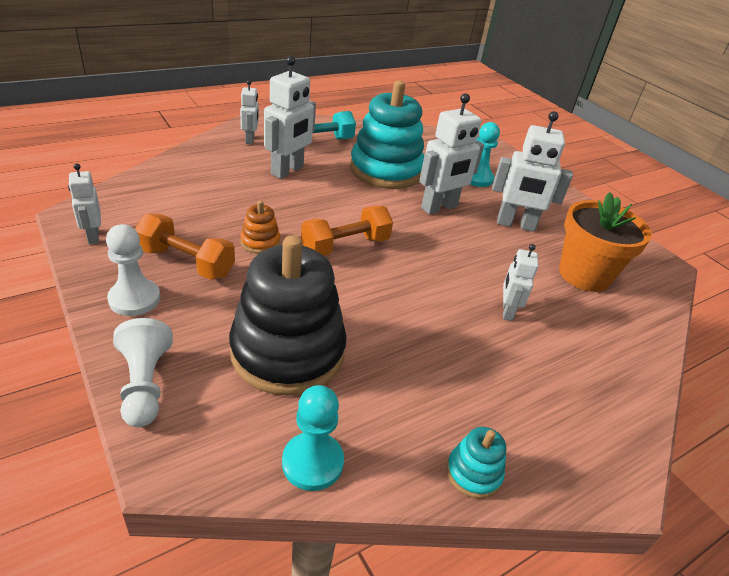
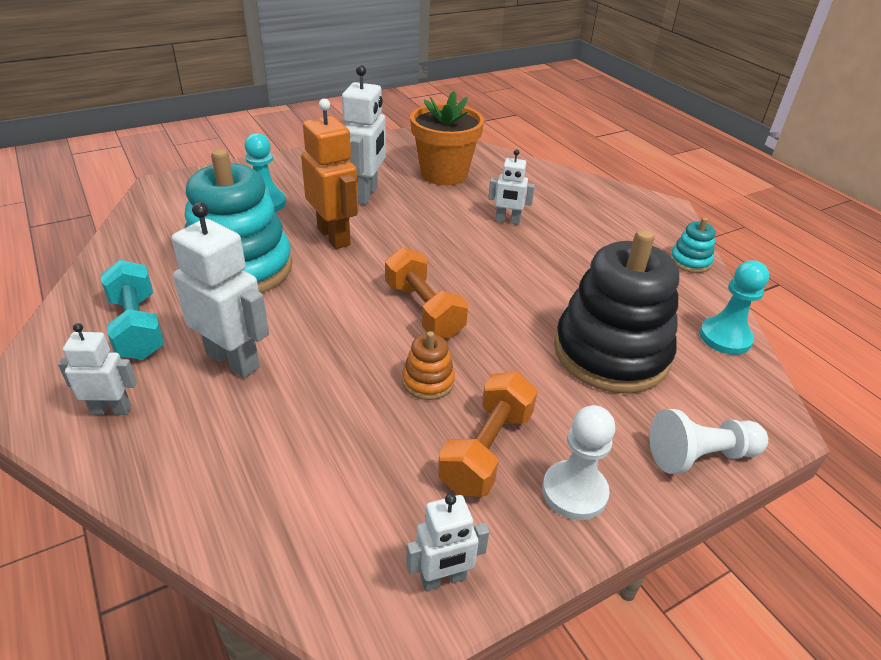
camera: 85 degrees left, 0 degrees up
white robot [419,93,484,214] -> orange robot [301,99,358,249]

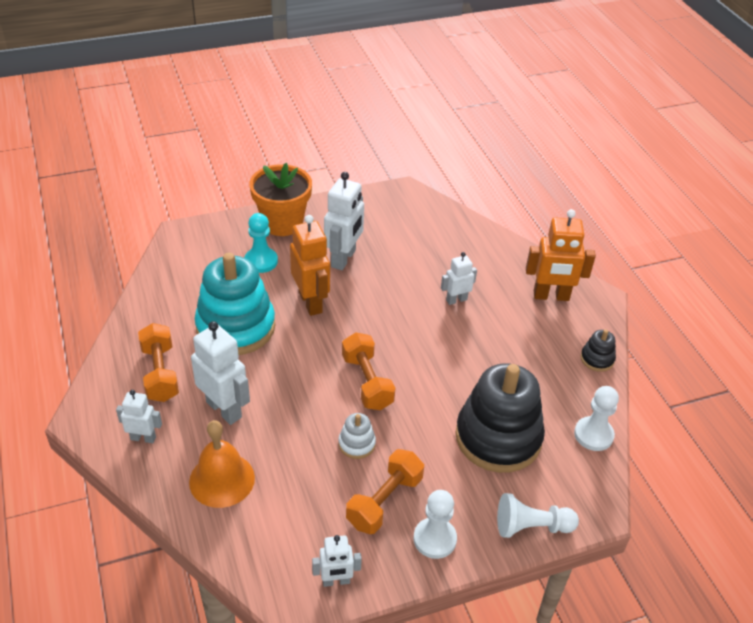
camera: 10 degrees right, 5 degrees up
turquoise dumbbell [100,260,164,360] -> orange dumbbell [138,323,179,402]
orange stacking toy [402,331,455,400] -> white stacking toy [338,413,376,459]
orange flower pot [410,91,484,185] -> orange flower pot moved to [249,163,312,236]
white robot [488,149,535,225] -> white robot turned 135 degrees clockwise [441,252,477,305]
turquoise stacking toy [670,217,716,273] -> black stacking toy [581,329,616,372]
turquoise pawn [700,260,769,355] -> white pawn [574,386,619,451]
none -> orange bell [189,420,255,508]
none -> orange robot [526,209,596,301]

